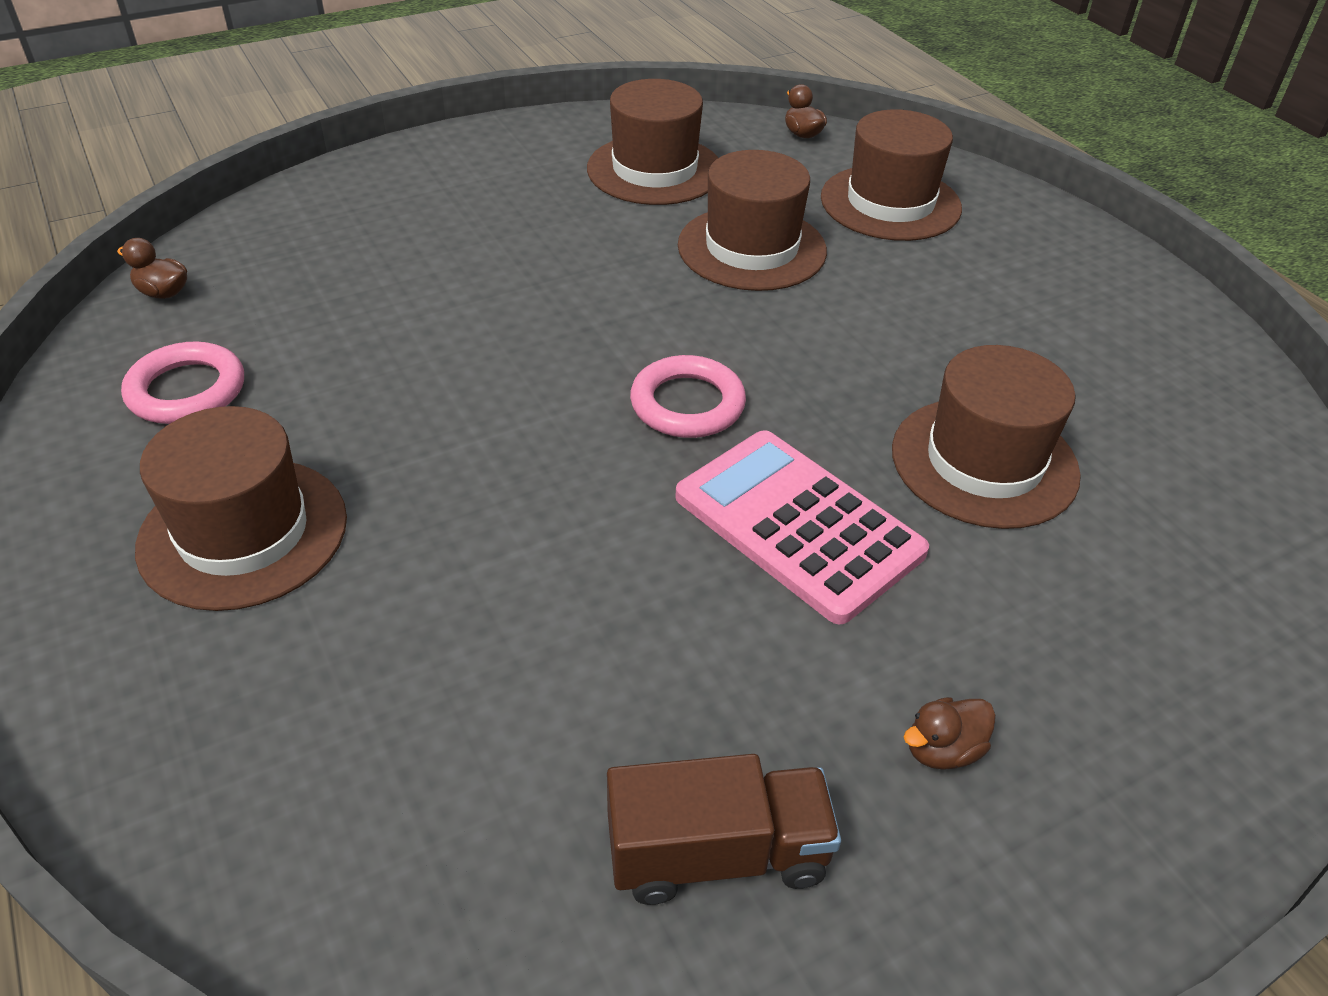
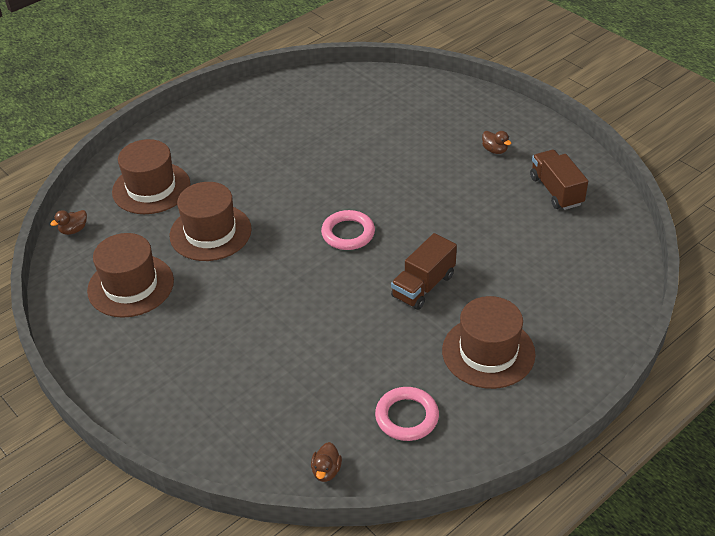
camera: 100 degrees left, 0 degrees up
pink calculator [675,430,929,625] -> none
brown hat [892,345,1081,529] -> none
none -> brown truck [391,233,457,310]

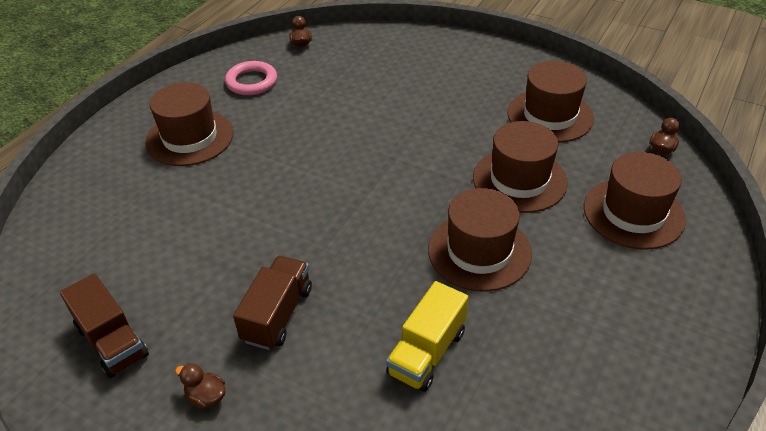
camera: 160 degrees right, 0 degrees up
pink ring [321,210,375,250] -> none
brown truck [391,233,457,310] -> brown truck moved to [233,256,312,350]
none -> yellow truck [386,281,469,392]
none -> brown hat [428,188,532,292]

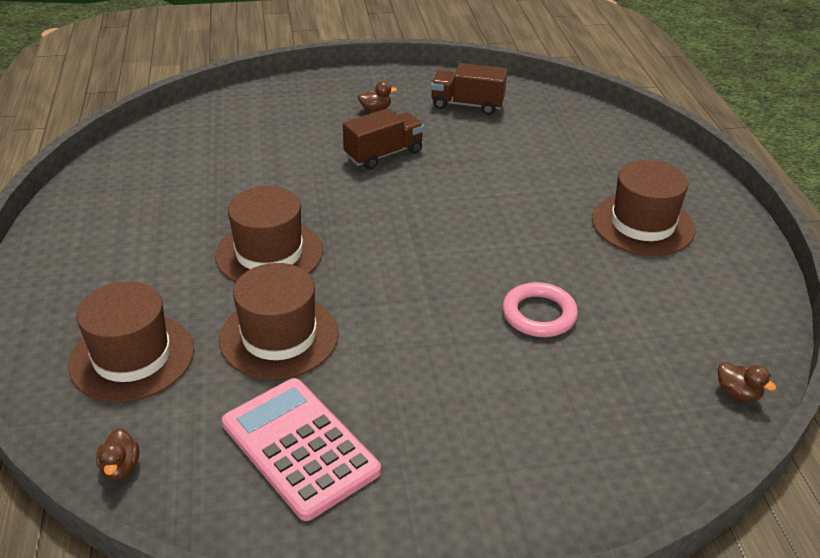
camera: 140 degrees right, 5 degrees down
pink ring [225,61,277,95] -> pink ring moved to [503,282,578,337]
brown truck [233,256,312,350] -> brown truck turned 105 degrees counterclockwise [343,109,424,170]
yellow truck [386,281,469,392] -> none
brown hat [507,61,594,143] -> pink calculator [222,378,381,521]

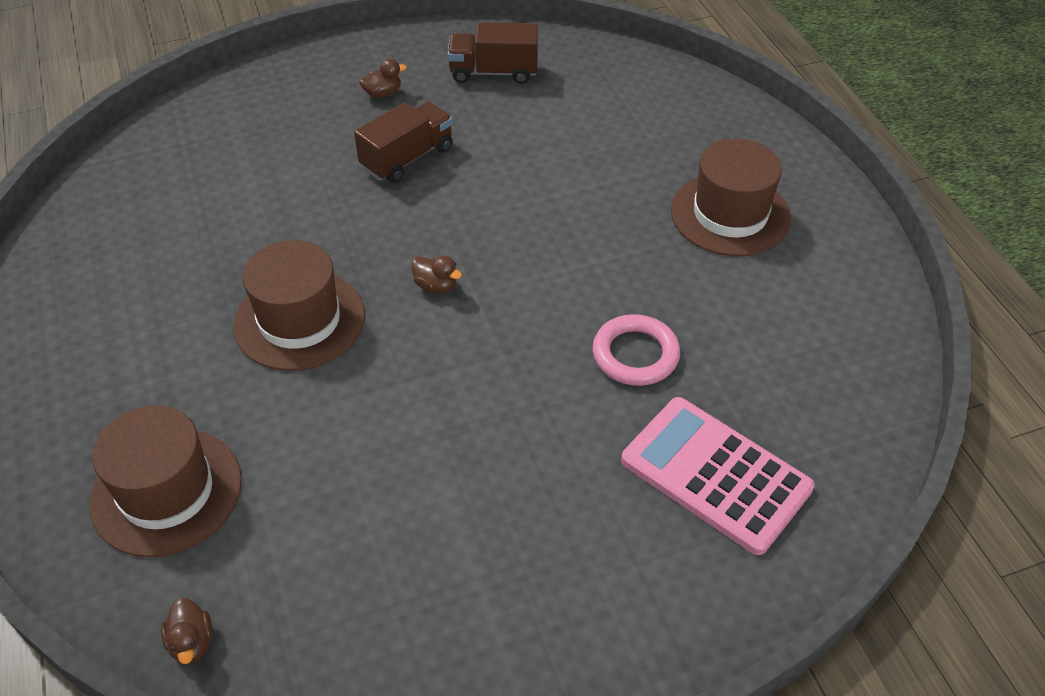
camera: 10 degrees left, 10 degrees up
brown hat [219,263,339,380] -> none
pink calculator [222,378,381,521] -> pink calculator moved to [621,397,815,555]
brown duck [718,362,776,402] -> brown duck moved to [411,255,462,293]

